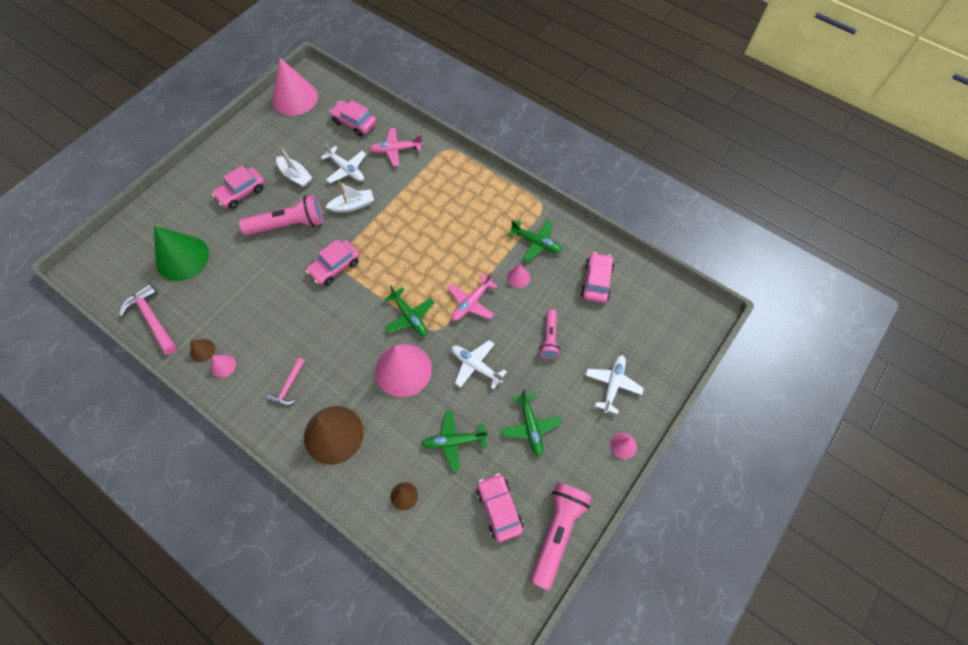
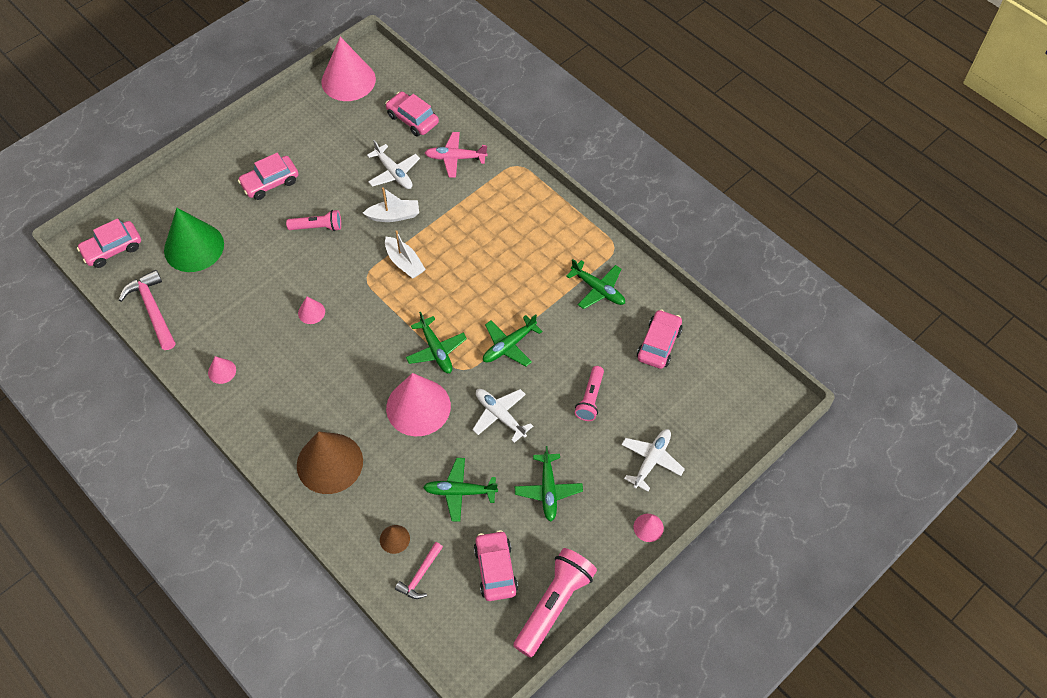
camera: 10 degrees right, 5 degrees down
brown cone [190,339,215,362] -> none
pink flashlight [239,195,323,235] -> pink flashlight [286,210,341,231], size x0.58
pink hammer [267,358,305,406] -> pink hammer moved to [395,542,443,599]
white boat [276,146,312,187] -> white boat moved to [385,230,426,279]
pink car [306,239,360,286] -> pink car moved to [77,218,141,268]
pink plane [448,273,498,321] -> green plane [483,314,543,367]
pink cone [507,265,530,288] -> pink cone moved to [298,297,325,324]

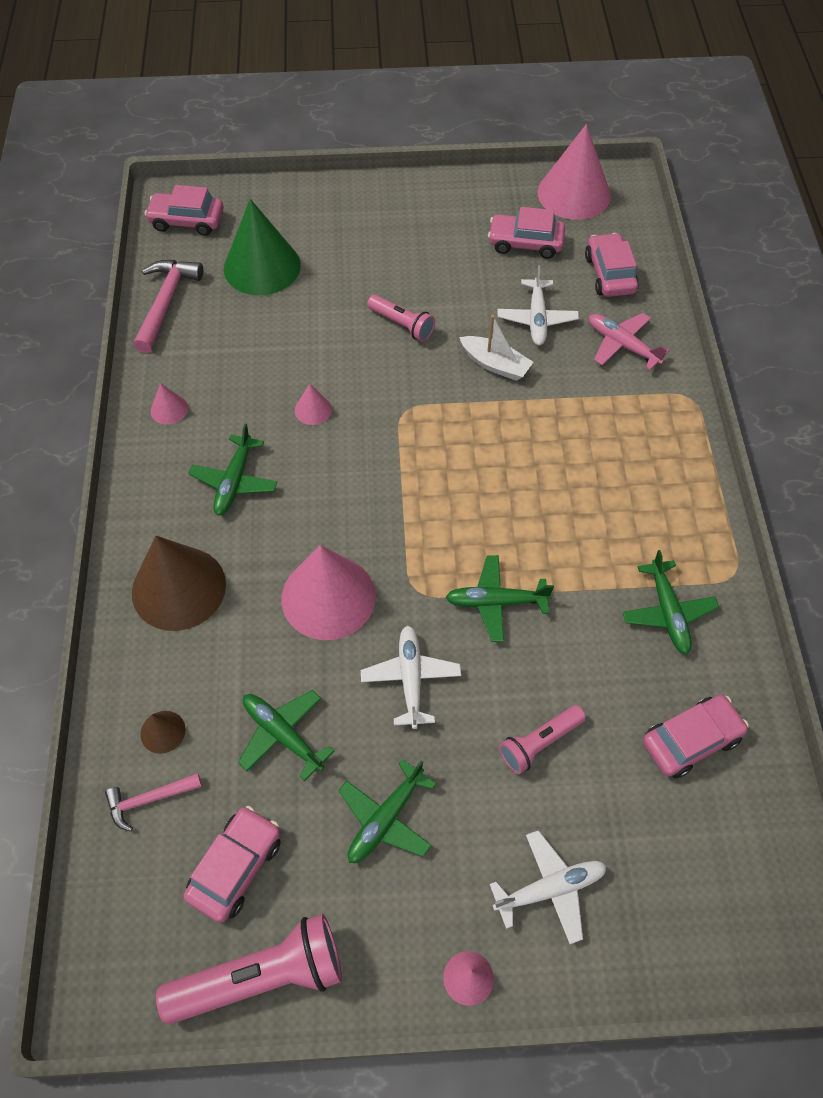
camera: 40 degrees right, 0 degrees up
pink car [238,153,298,200] -> pink car moved to [488,207,565,259]
white boat [385,230,426,279] -> none
green plane [406,312,467,373] -> green plane moved to [188,424,277,516]

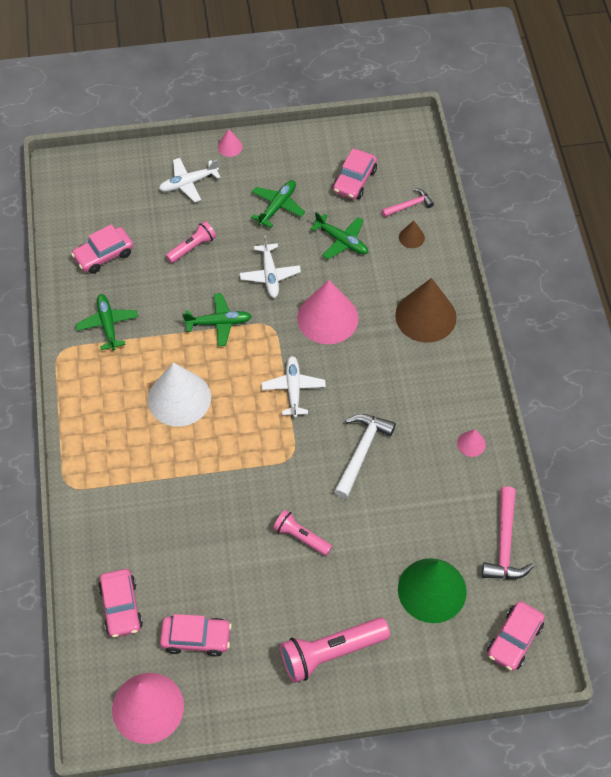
camera: 175 degrees right, 0 degrees up
pink car [145,185,224,236] -> pink car turned 120 degrees clockwise [487,601,545,671]
pink flashlight [156,914,342,1024] -> pink flashlight moved to [280,617,390,683]
green plane [188,424,277,516] -> none
pink cone [295,384,332,425] -> white hammer [334,414,396,499]
white boat [459,315,533,381] -> none
white plane [498,265,579,345] -> white plane moved to [261,356,326,418]
pink plane [589,313,670,370] -> none
none -> white cone [148,362,211,427]

